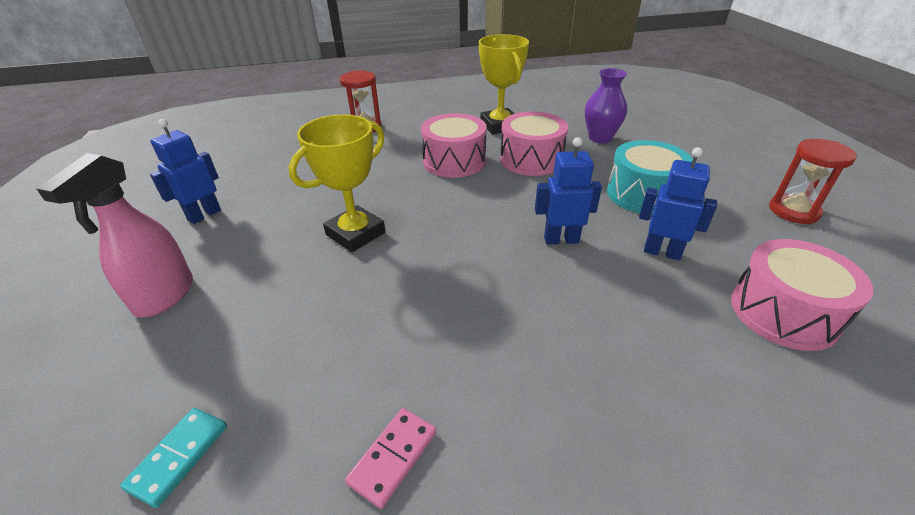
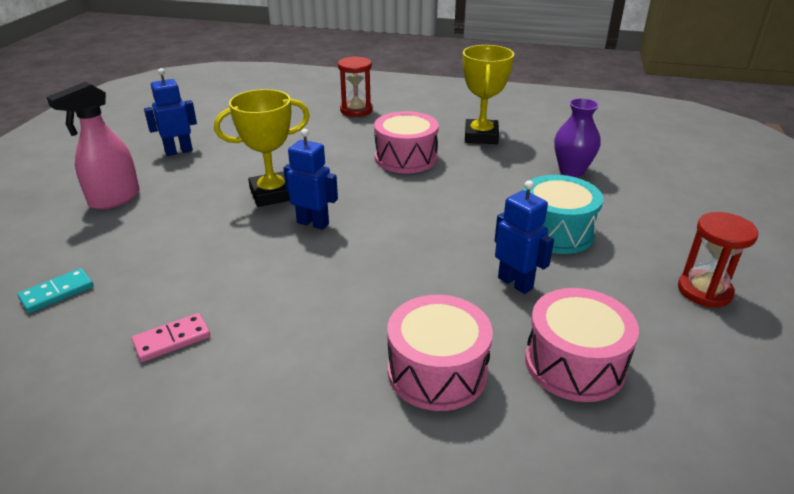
camera: 25 degrees right, 5 degrees down
pink drum [500,111,568,176] -> pink drum moved to [387,295,493,411]
blue robot [535,137,602,244] -> blue robot moved to [284,129,338,230]

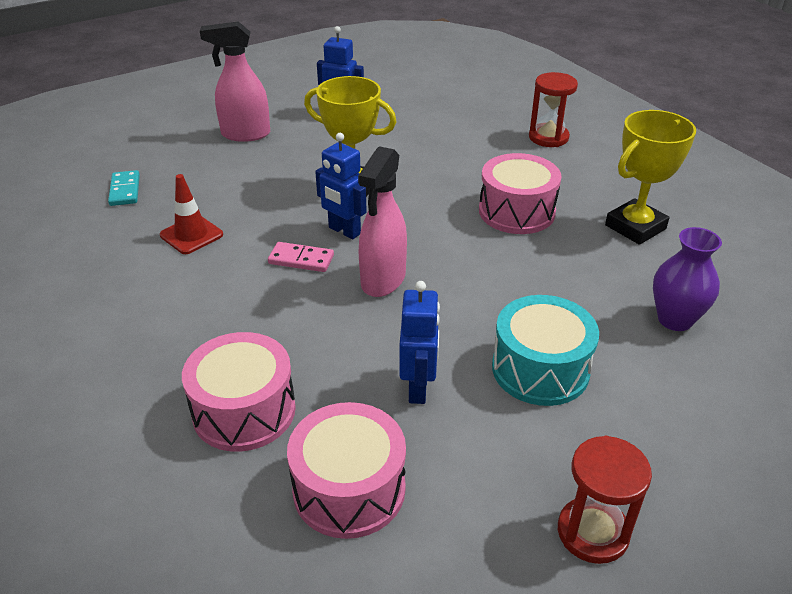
camera: 45 degrees right, 5 degrees up
turquoise domino [18,268,94,313] -> turquoise domino turned 75 degrees clockwise [108,170,140,206]
pink domino [132,313,210,362] -> pink domino moved to [268,242,334,272]
blue robot [284,129,338,230] -> blue robot turned 150 degrees clockwise [315,133,367,239]
none -> red traffic cone [160,174,223,254]
none -> pink spray bottle [358,146,407,297]

